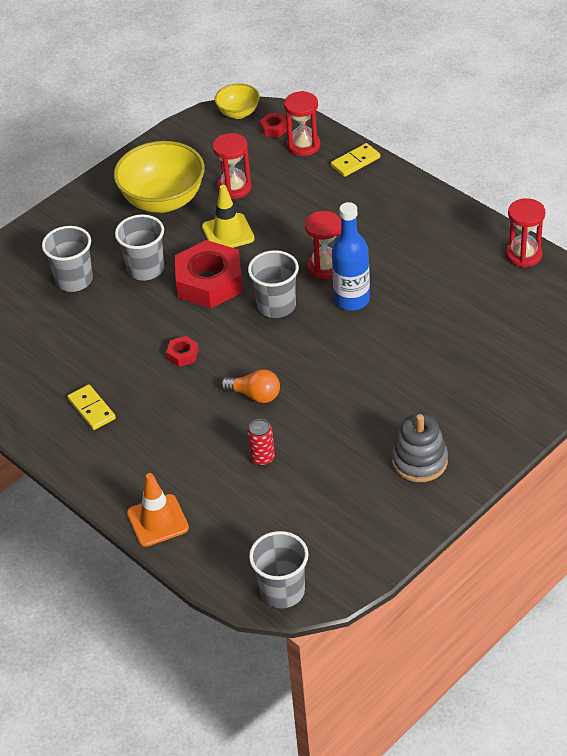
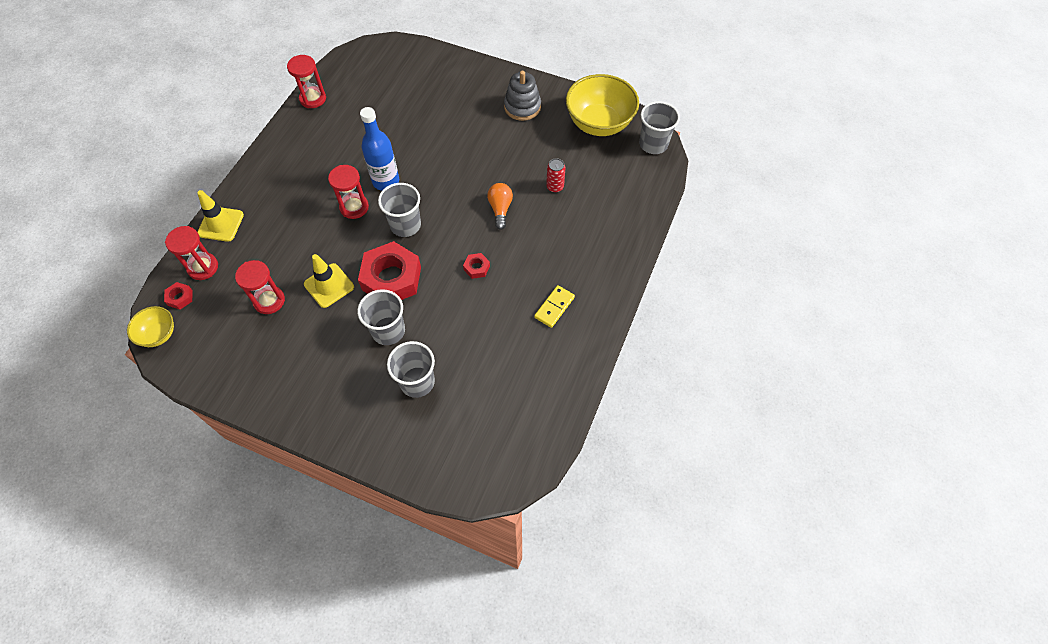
camera: 115 degrees left, 15 degrees up
yellow bowl [114,141,205,213] -> yellow bowl moved to [566,74,639,136]
orange traffic cone [127,473,189,547] -> none
yellow domino [331,143,380,177] -> yellow traffic cone [197,190,244,242]

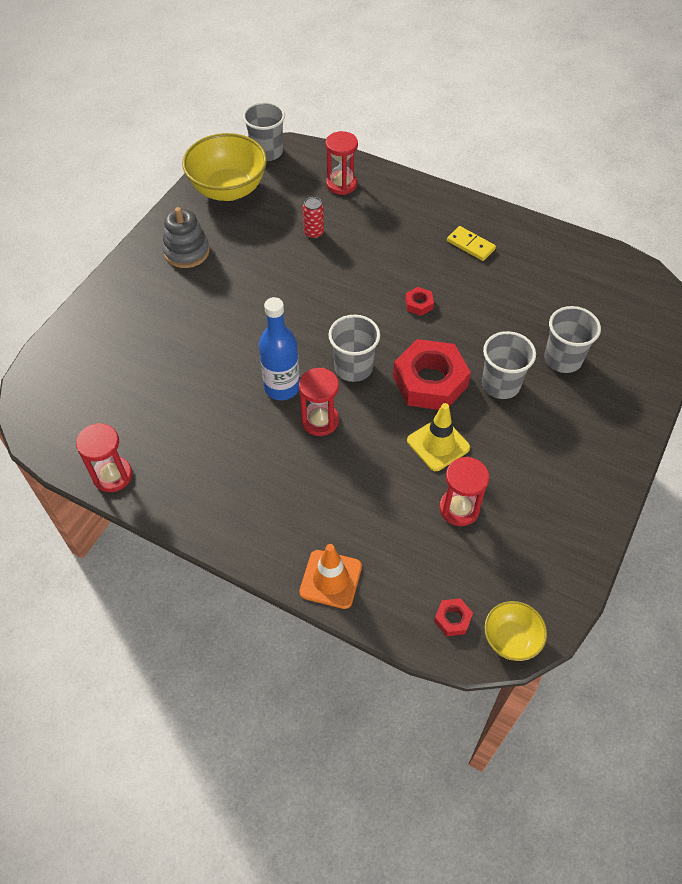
camera: 85 degrees left, 5 degrees down
red hourglass [165,226,218,280] -> red hourglass moved to [326,131,358,195]
yellow traffic cone [197,190,244,242] -> orange traffic cone [299,544,362,609]
orange light bulb [487,183,513,230] -> none

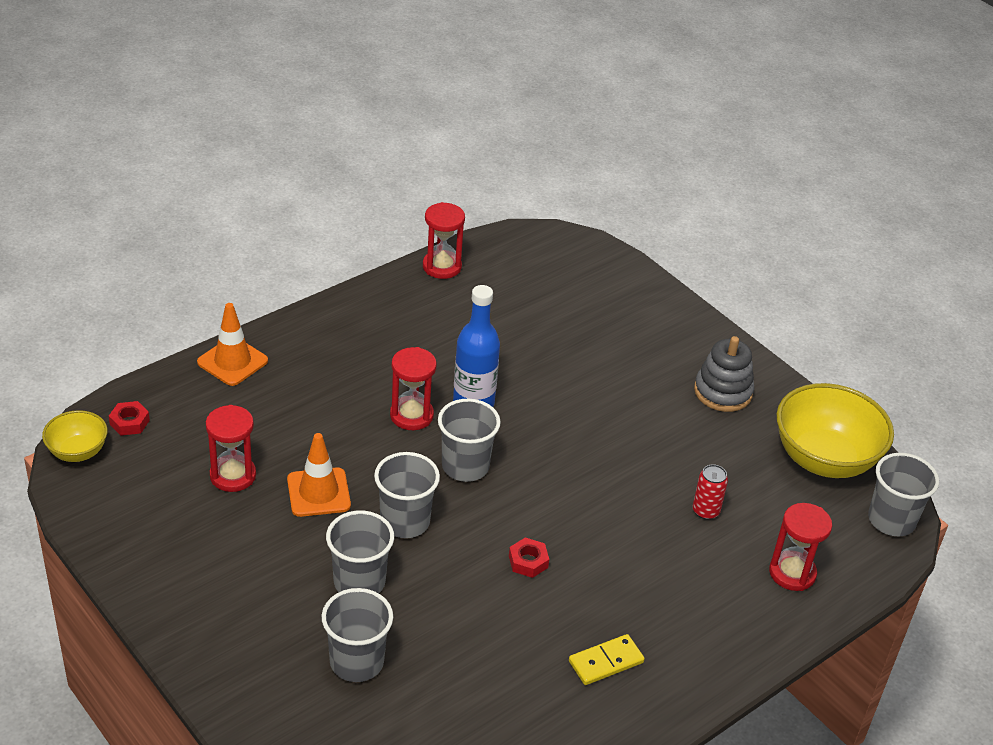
camera: 110 degrees right, 15 degrees down
red nut [393,339,471,410] -> grey cup [374,452,440,538]
yellow traffic cone [407,403,470,471] -> orange traffic cone [287,433,351,517]

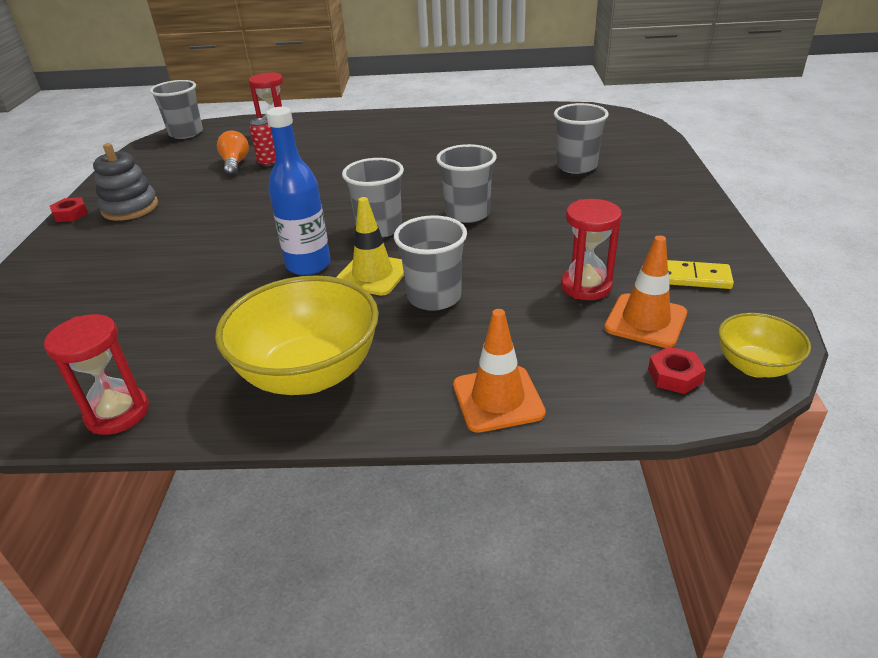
camera: 135 degrees left, 5 degrees down
orange traffic cone [287,433,351,517] -> orange traffic cone moved to [604,235,687,348]
grey cup [326,511,394,593] -> grey cup moved to [394,215,467,311]
red hourglass [390,347,437,430] -> yellow traffic cone [336,197,404,296]
red nut [509,538,549,578] -> red nut moved to [50,197,88,222]
yellow domino [569,634,645,685] -> yellow domino moved to [667,260,734,289]
yellow bowl [777,383,894,478] -> yellow bowl moved to [215,275,379,395]
none -> orange light bulb [217,131,249,176]

